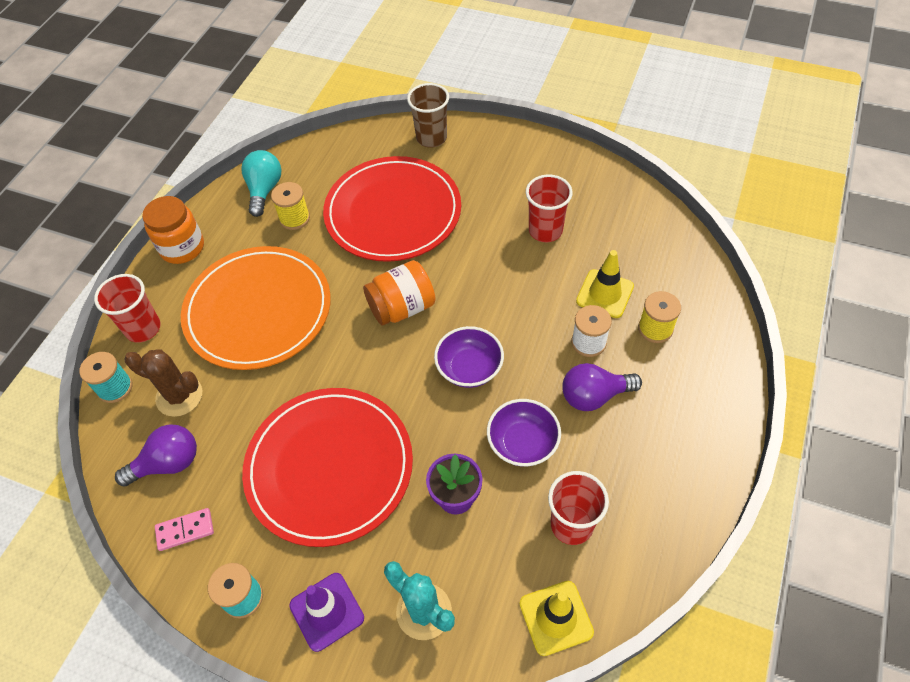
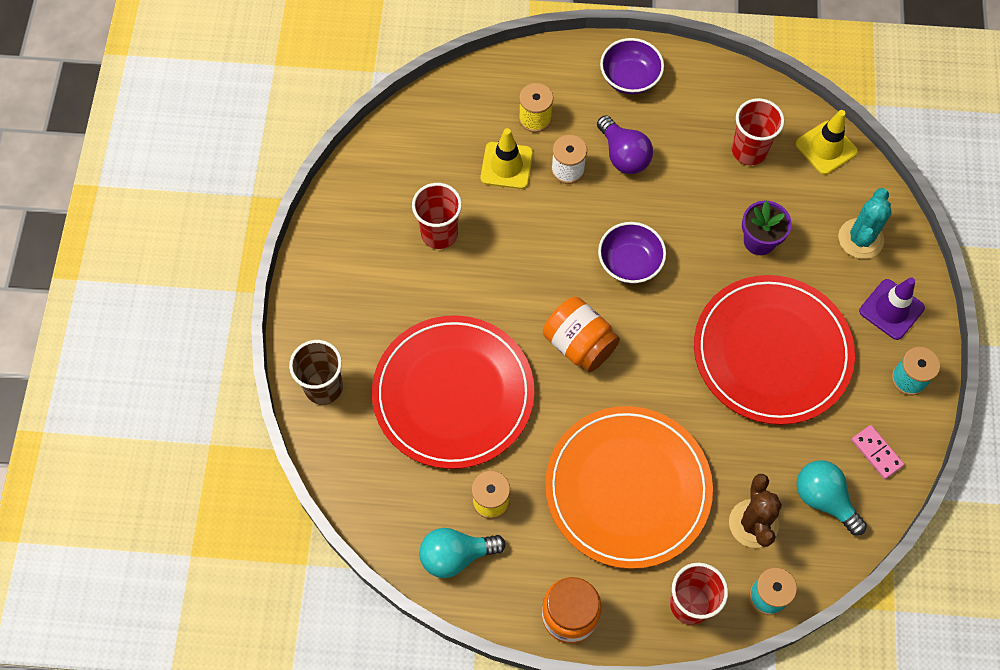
camera: 110 degrees left, 10 degrees up
purple light bulb [115,424,197,487] -> turquoise light bulb [796,460,867,536]
purple bowl [487,399,561,467] -> purple bowl moved to [600,38,664,94]

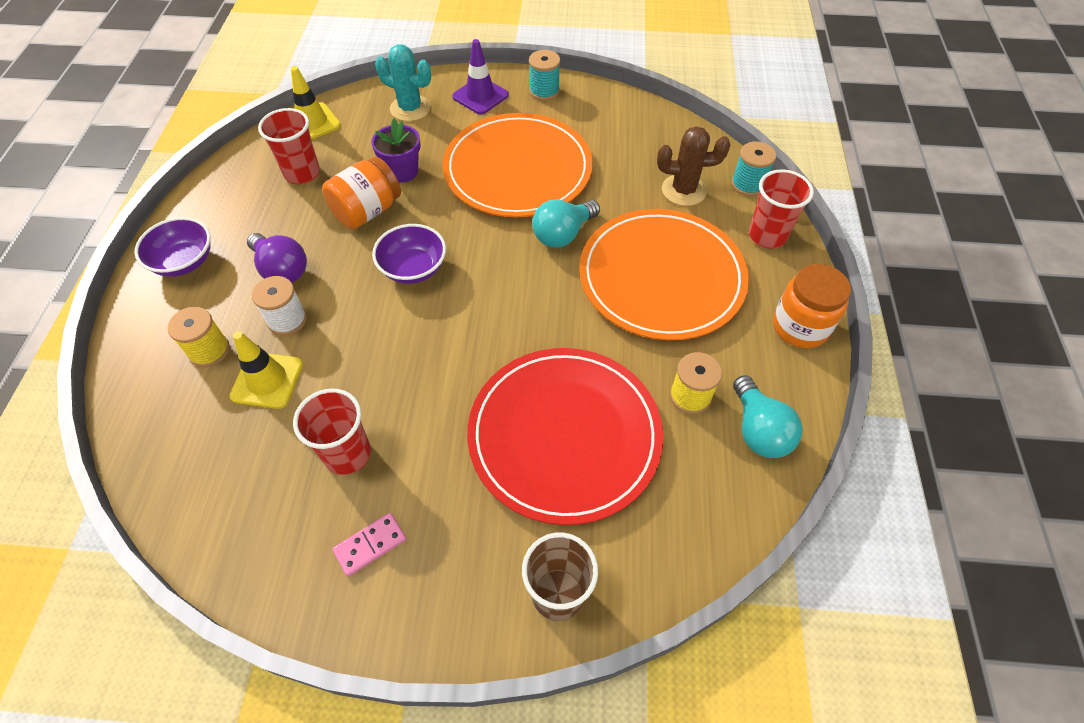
camera: 90 degrees left, 10 degrees down
orange jar [543,296,620,372] -> orange jar moved to [322,157,401,229]
purple light bulb [597,115,653,174] -> purple light bulb turned 75 degrees clockwise [247,233,307,283]
red plate [694,275,855,425] -> orange plate [443,113,593,217]
turquoise light bulb [796,460,867,536] -> turquoise light bulb moved to [532,200,600,248]
pink domino [851,425,904,479] -> pink domino moved to [332,513,406,576]

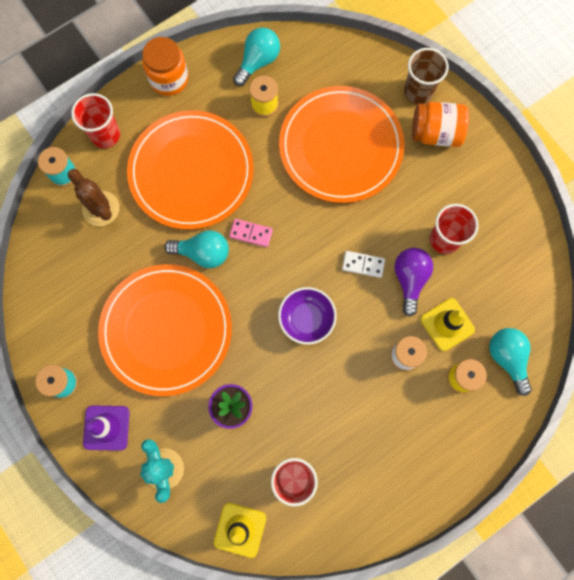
camera: 130 degrees left, 20 degrees up
purple bowl [134,217,211,277] -> none
purple light bulb [247,233,307,283] -> purple light bulb moved to [394,248,433,317]
orange jar [322,157,401,229] -> orange jar moved to [412,102,469,147]
pink domino [332,513,406,576] -> pink domino moved to [229,219,273,247]
red plate [467,348,663,525] -> orange plate [279,86,404,203]
none -> white domino [342,251,385,278]
none -> turquoise light bulb [489,328,532,396]

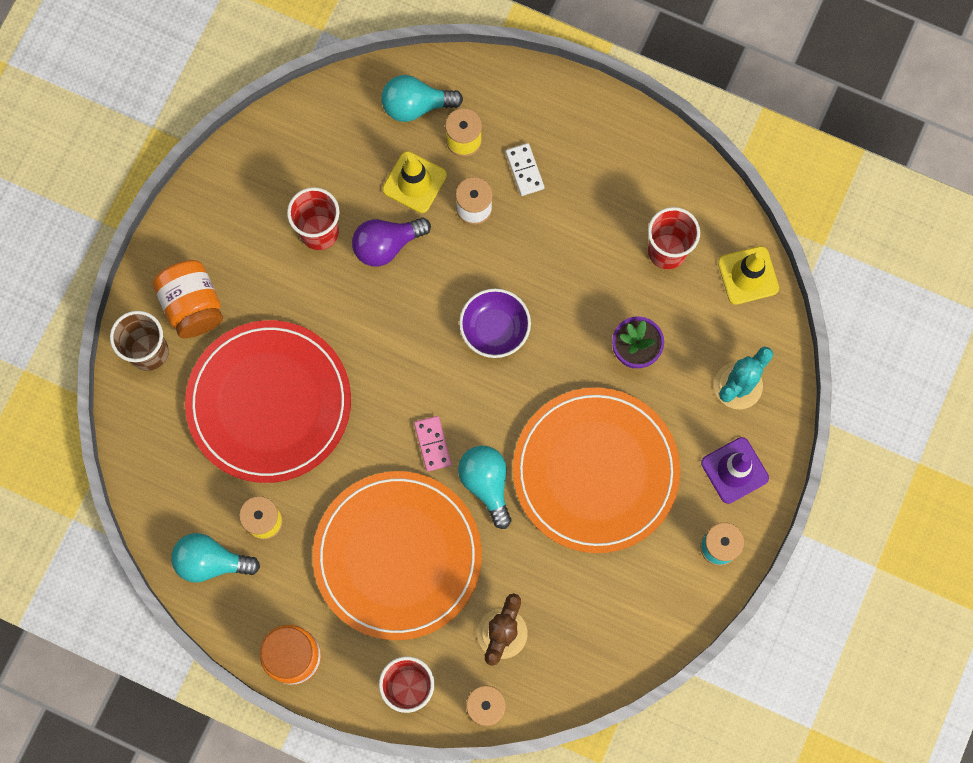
camera: 120 degrees left, 0 degrees up
orange plate [279,86,404,203] -> red plate [185,320,351,483]
white domino [342,251,385,278] -> white domino moved to [506,143,544,196]
turquoise light bulb [489,328,532,396] -> turquoise light bulb turned 45 degrees clockwise [381,75,463,122]

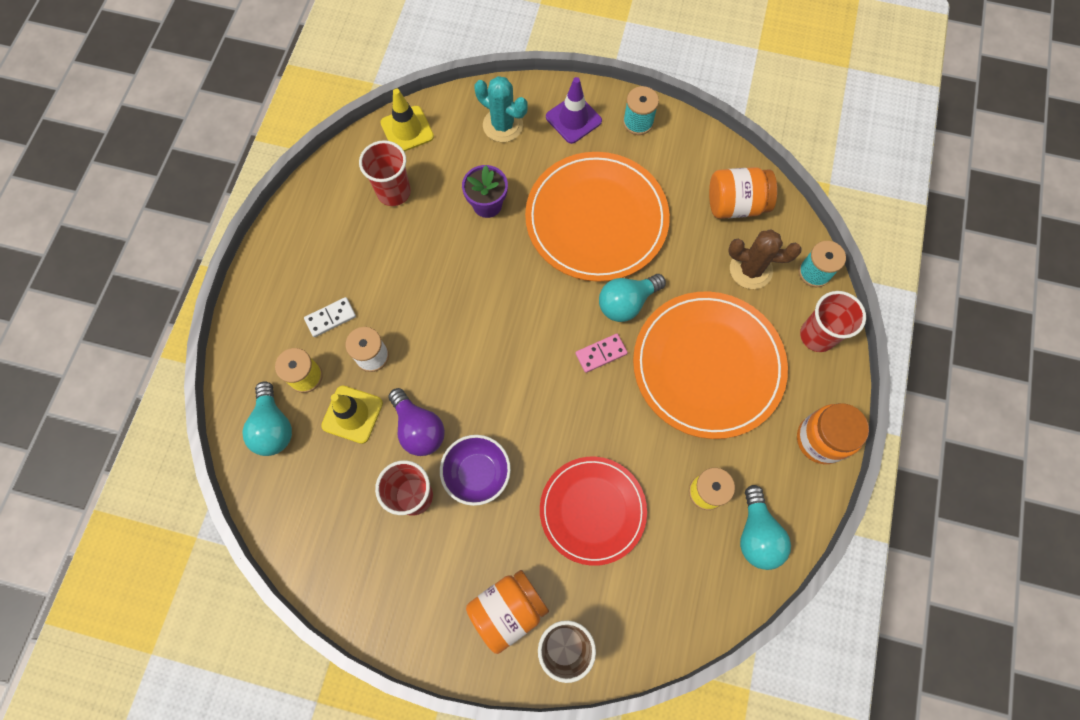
camera: 100 degrees left, 5 degrees down
red plate [185,320,351,483] -> red plate [540,457,647,566], size x0.66
purple bowl [459,288,531,358] -> purple bowl moved to [440,435,511,506]
none -> orange jar [709,167,777,219]

